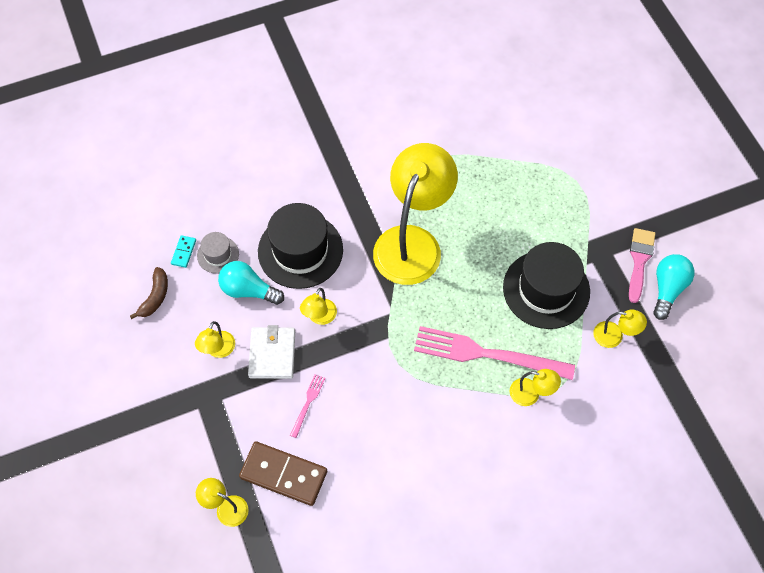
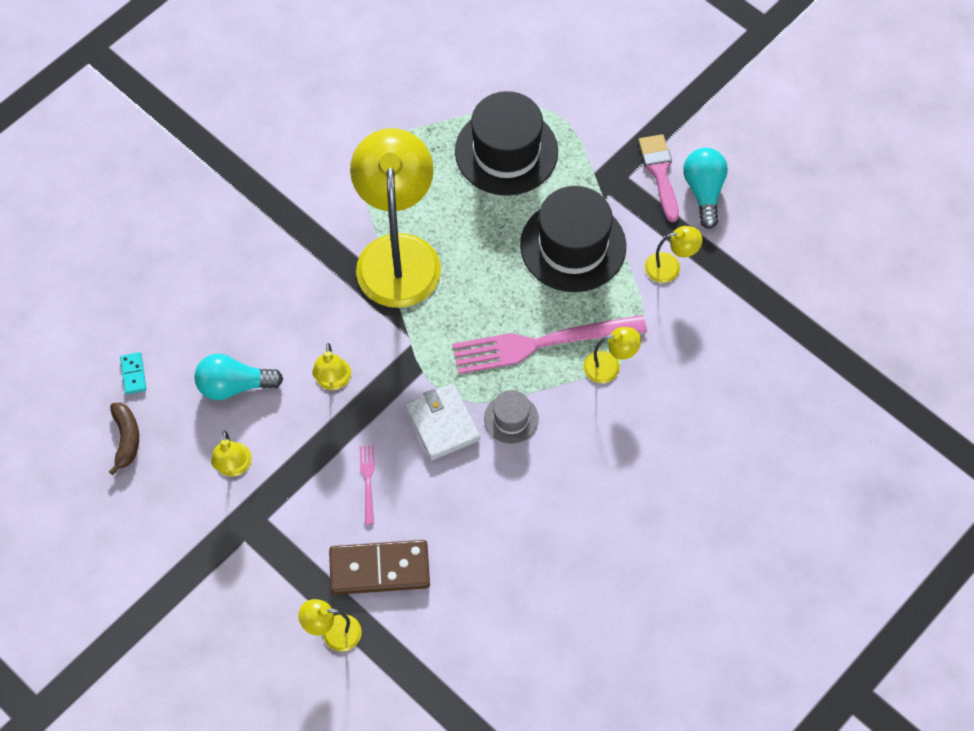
camera: 25 degrees left, 0 degrees up
grey hat [197,232,239,274] -> grey hat moved to [484,390,539,444]
white wallet [248,325,295,379] -> white wallet moved to [405,384,480,460]
black hat [258,203,343,289] -> black hat moved to [455,91,558,196]

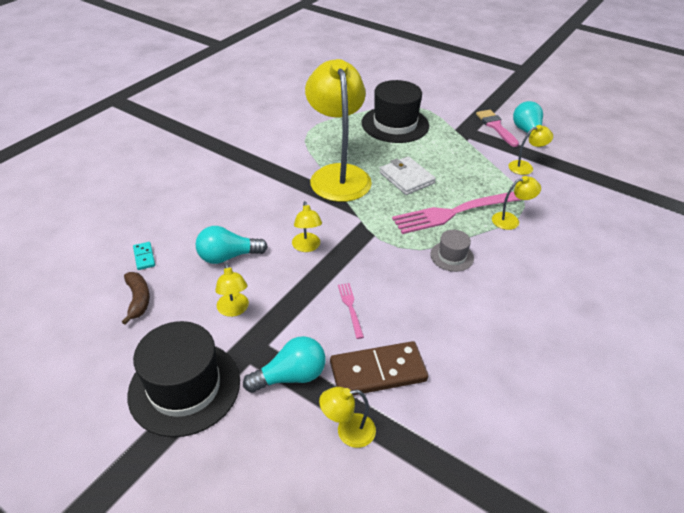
camera: 10 degrees left, 20 degrees down
white wallet [405,384,480,460] -> white wallet moved to [380,156,436,195]
black hat [520,186,626,292] -> black hat moved to [127,321,240,437]
none -> turquoise light bulb [243,336,325,393]

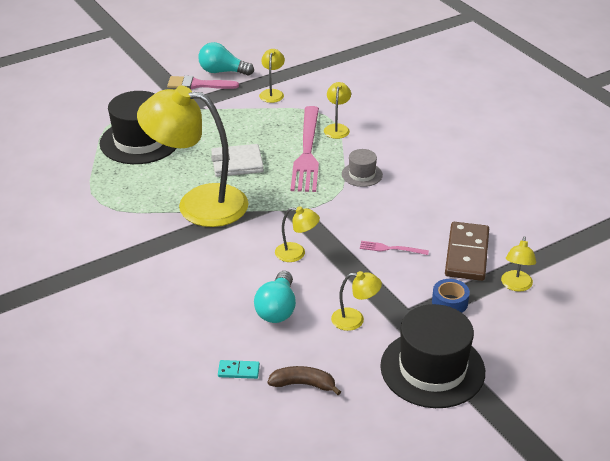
camera: 65 degrees left, 5 degrees down
turquoise light bulb [243,336,325,393] -> blue tape [432,279,470,313]

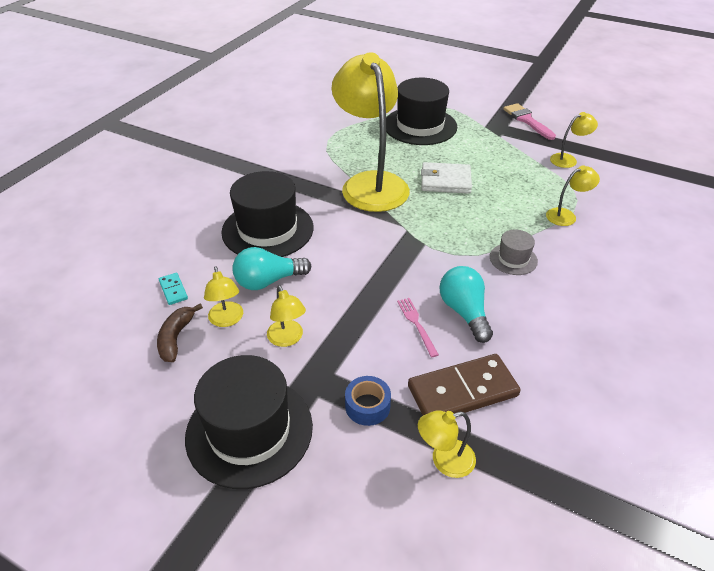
camera: 60 degrees right, 5 degrees up
turquoise light bulb [198,42,254,76] -> turquoise light bulb moved to [440,266,493,343]
white wallet [211,144,264,177] -> white wallet turned 45 degrees counterclockwise [421,162,472,194]
brown banana [268,366,341,395] -> brown banana turned 150 degrees counterclockwise [157,304,203,362]
yellow lamp [275,206,320,262] -> yellow lamp moved to [204,266,243,327]
pink fork [291,106,319,192] -> none
none -> black hat [221,171,313,257]

